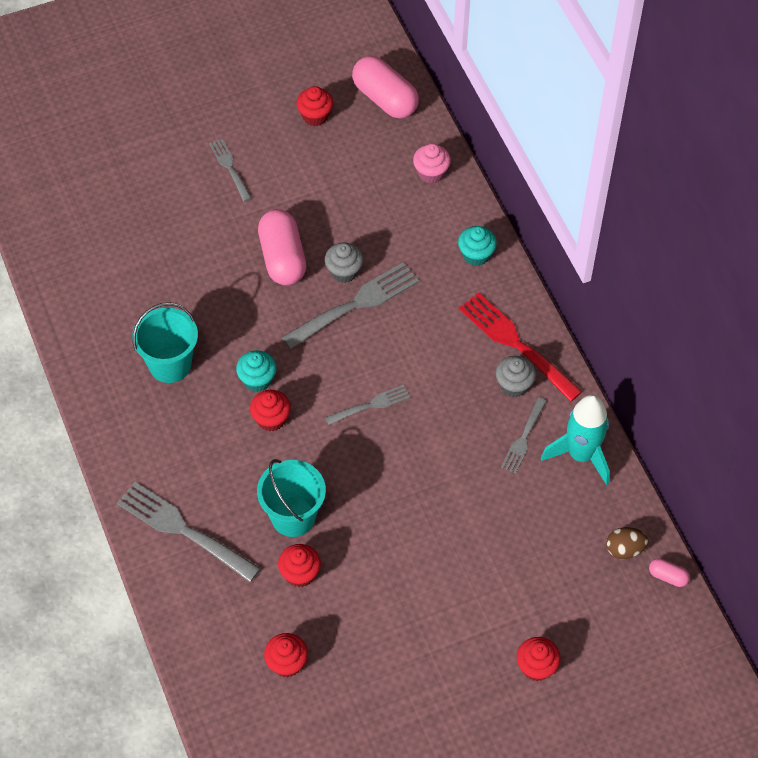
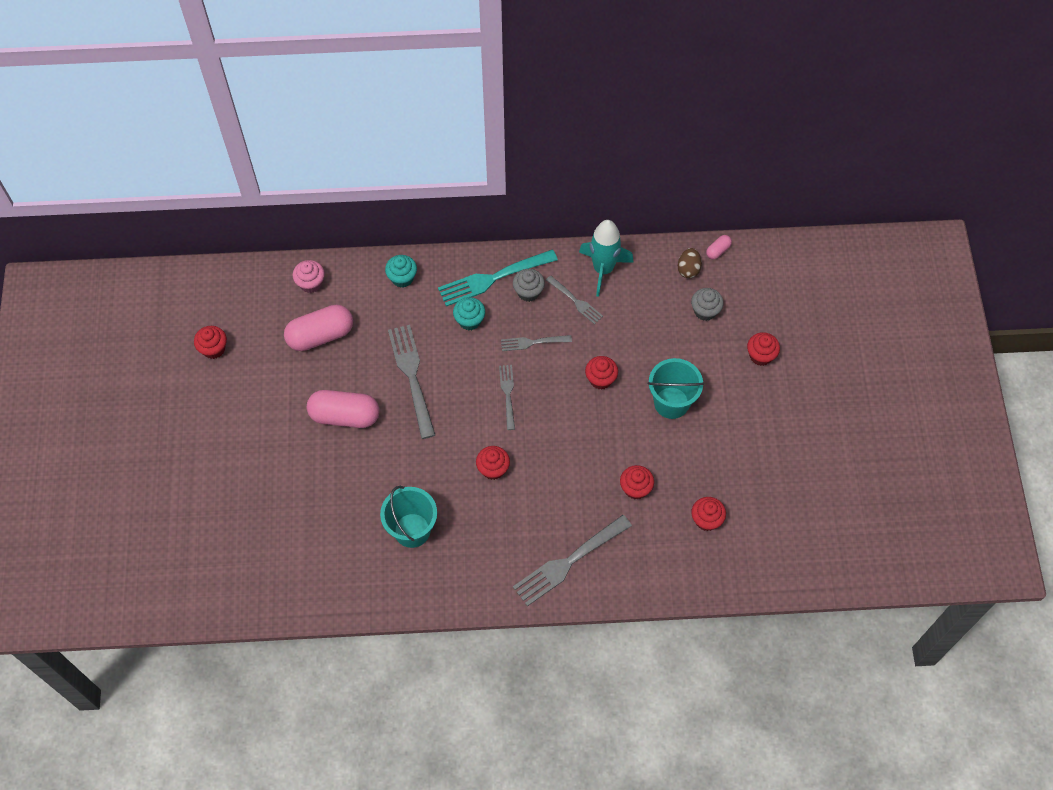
camera: 70 degrees left, 5 degrees up
grey fork [209,138,251,201] -> grey fork moved to [501,335,572,351]
turquoise cupcake [236,350,277,392] -> turquoise cupcake moved to [453,297,485,330]
turquoise bucket [257,459,326,537] -> turquoise bucket moved to [647,358,704,419]
grey cupcake [325,243,363,283] -> grey cupcake moved to [691,288,724,321]
pink capsule [352,56,419,119] -> pink capsule moved to [284,305,353,351]
red fork [459,292,583,402] -> turquoise fork [438,249,558,306]
none -> red cupcake [585,356,618,390]

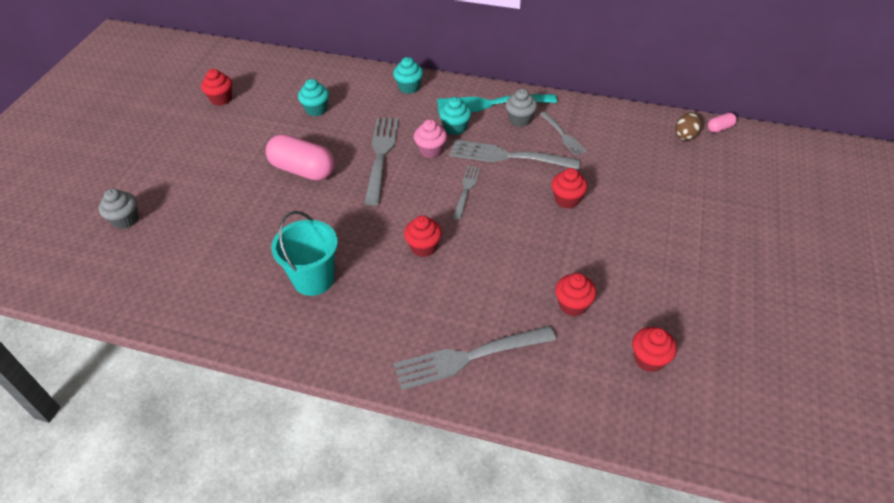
camera: 20 degrees right, 15 degrees down
pink capsule [284,305,353,351] -> turquoise cupcake [298,79,329,116]
pink cupcake [293,260,325,293] -> pink cupcake moved to [414,119,447,158]
grey fork [501,335,572,351] -> grey fork [450,140,580,170], size x1.78
turquoise rocket [579,220,633,297] -> none
turquoise bucket [647,358,704,419] -> none
grey cupcake [691,288,724,321] -> grey cupcake moved to [99,189,138,229]
red cupcake [747,332,780,366] -> none

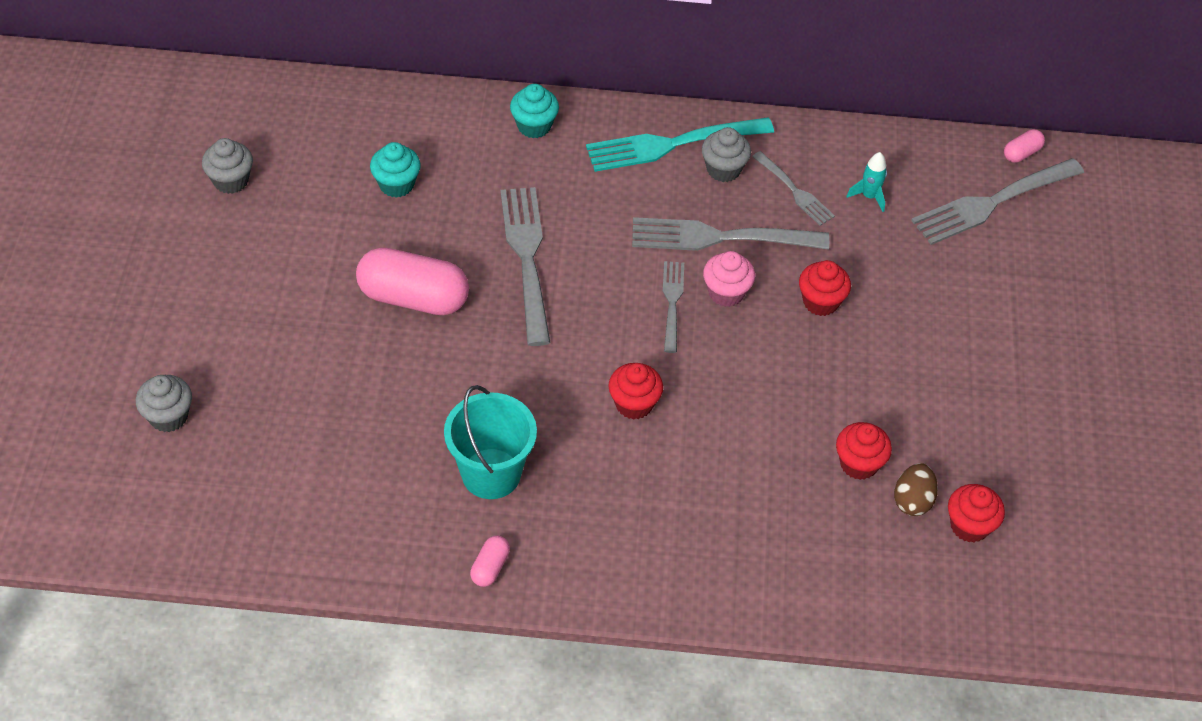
camera: 15 degrees left, 5 degrees up
red cupcake [201,69,232,106] -> grey cupcake [202,138,253,194]
grey fork [394,326,556,390] -> grey fork moved to [911,158,1084,245]
pink cupcake [414,119,447,158] -> pink cupcake moved to [703,251,755,307]
turquoise cupcake [439,97,472,135] -> none
brown egg [675,112,702,141] -> brown egg moved to [894,463,938,516]
none -> pink capsule [470,535,510,587]
none -> turquoise rocket [846,152,887,212]

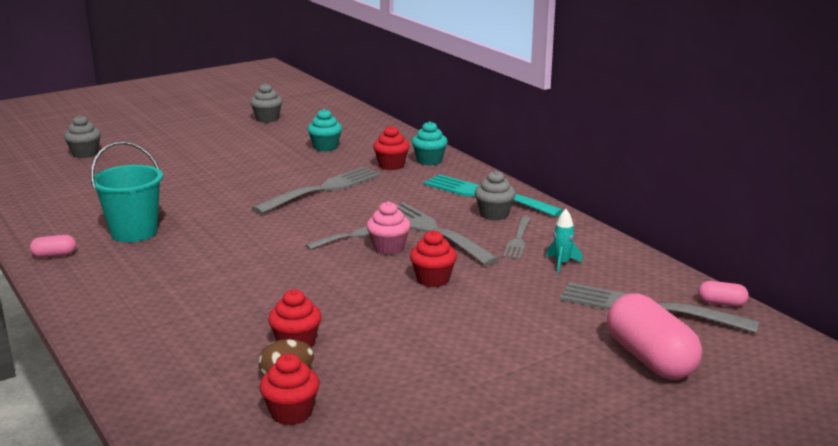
camera: 55 degrees right, 30 degrees down
pink capsule [356,247,469,315] -> pink capsule moved to [607,293,702,380]
red cupcake [608,363,663,420] -> red cupcake moved to [373,125,410,170]

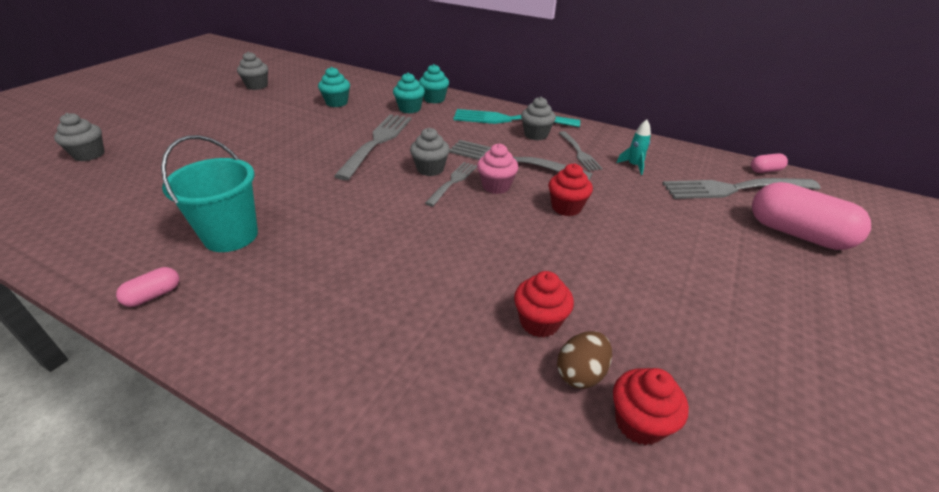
camera: 30 degrees left, 15 degrees up
red cupcake [373,125,410,170] -> turquoise cupcake [393,73,425,113]
none -> grey cupcake [410,127,450,176]

